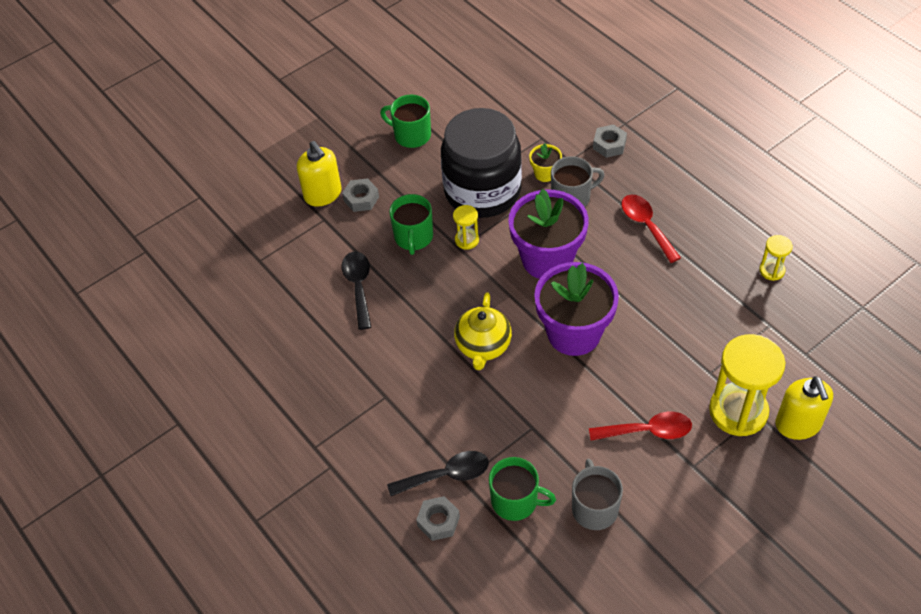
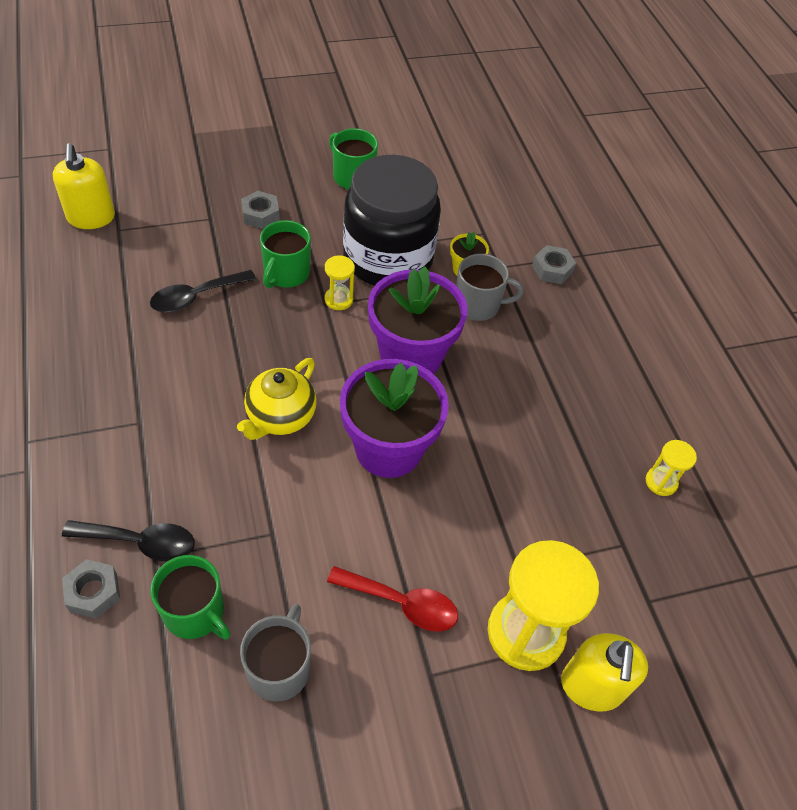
camera: 15 degrees right, 0 degrees up
yellow soap dispenser [297,141,342,206] -> yellow soap dispenser moved to [53,143,115,229]
black spoon [342,252,371,330] -> black spoon turned 135 degrees counterclockwise [150,270,256,312]
red spoon [621,195,681,263] -> none

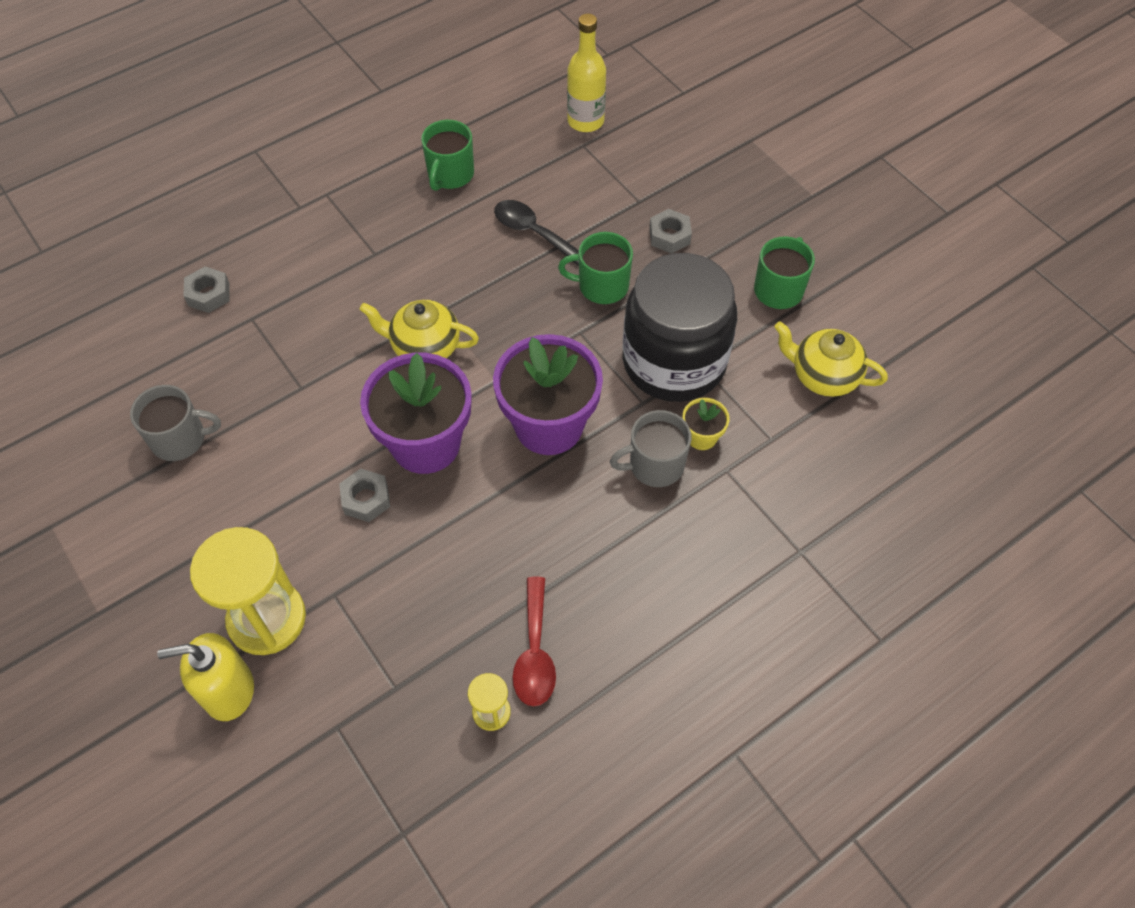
camera: 75 degrees right, 5 degrees up
yellow soap dispenser [53,143,115,229] -> yellow bottle [567,14,606,132]
black spoon [62,520,195,561] -> none
green mug [151,555,230,640] -> green mug moved to [421,120,474,191]
yellow hourglass [325,256,355,310] -> none
red spoon [327,566,458,632] -> red spoon moved to [513,577,556,706]
grey mug [456,254,523,321] -> grey mug turned 90 degrees clockwise [610,410,692,487]
grey nut [532,245,576,284] -> grey nut moved to [339,469,390,522]
none -> yellow teapot [774,321,888,397]

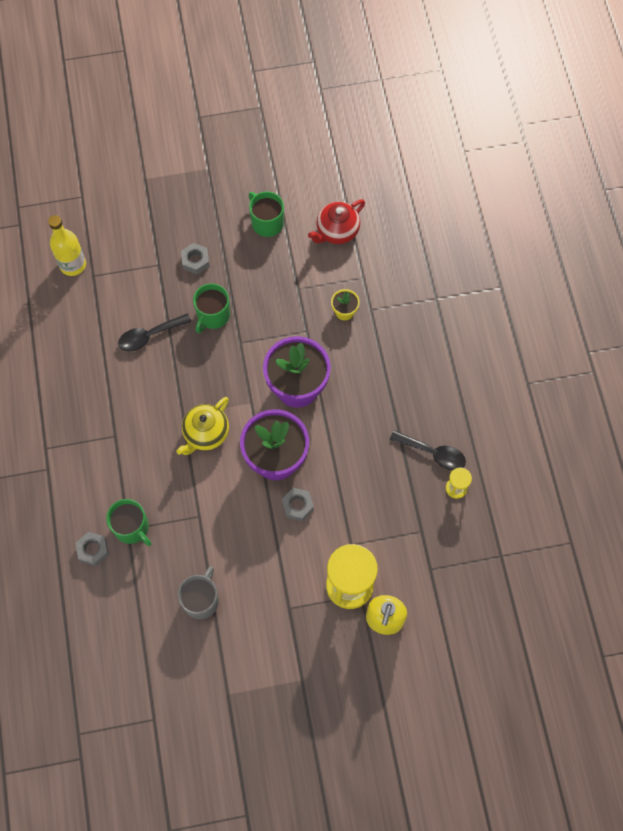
camera: 65 degrees left, 10 degrees up
green mug [421,120,474,191] -> green mug moved to [106,499,151,546]
red spoon [513,577,556,706] -> black spoon [390,430,466,471]
grey mug [610,410,692,487] -> none
black jar [623,253,737,402] -> none
yellow teapot [774,321,888,397] -> red teapot [308,199,365,244]

